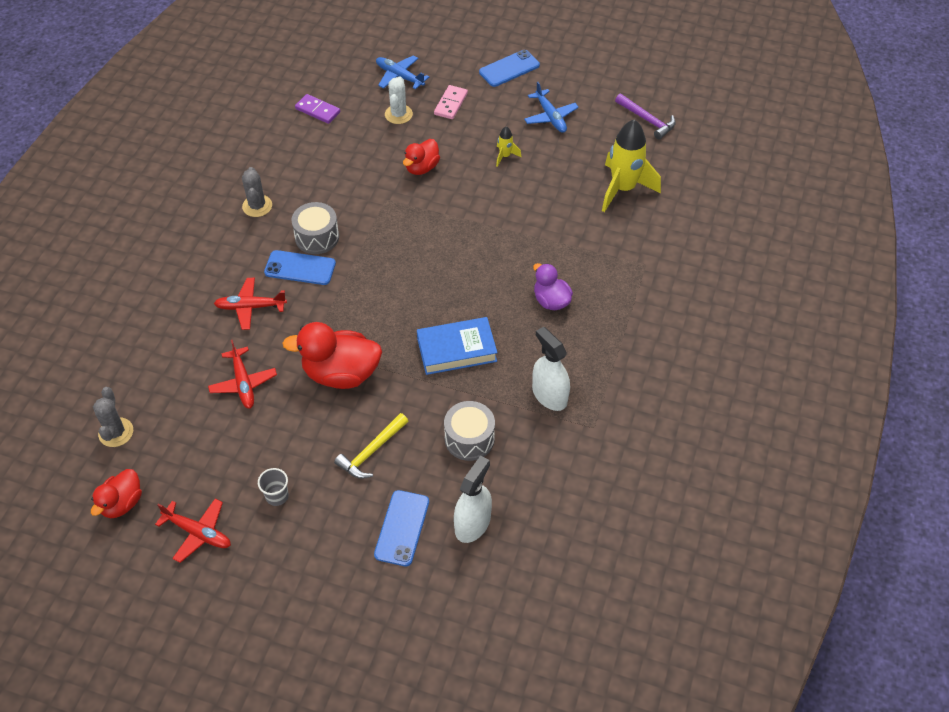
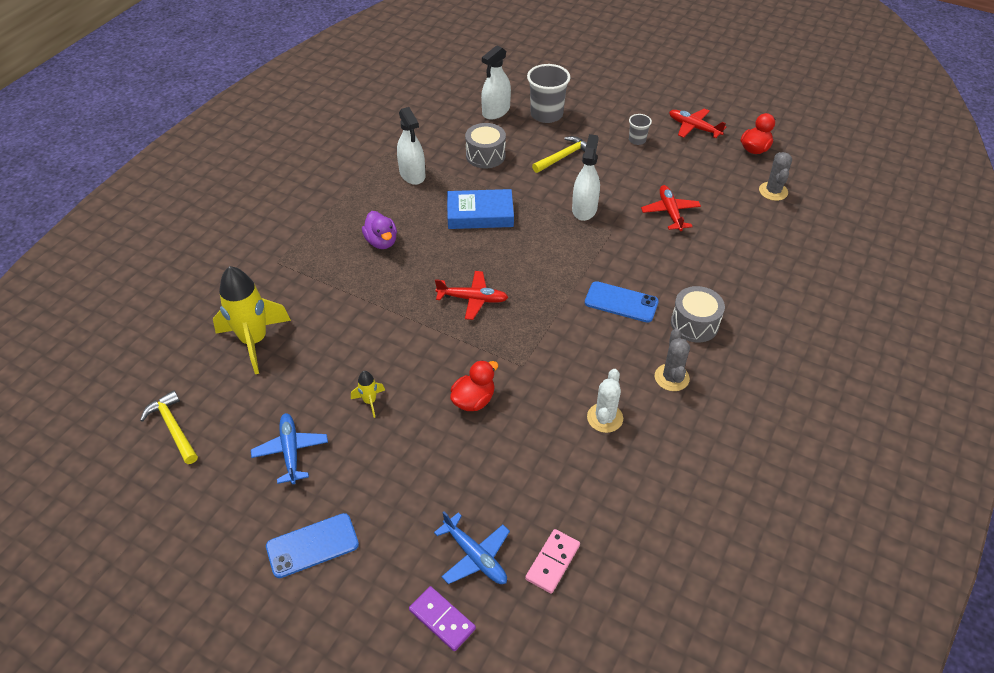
camera: 170 degrees left, 5 degrees down
red plane [214,278,287,330] -> red plane moved to [435,271,508,320]
red duck [282,322,382,389] -> white spray bottle [572,134,600,221]
grey drum [291,202,339,254] -> grey drum moved to [671,286,725,342]
purple domino [295,94,340,124] -> purple domino moved to [409,586,476,651]
blue phone [374,490,429,566] -> grey cup [527,64,571,123]
white cactus [385,76,413,124] -> white cactus moved to [587,369,623,433]
pink domino [434,85,468,119] -> pink domino moved to [525,529,580,594]
purple hammer [615,94,676,140] -> yellow hammer [140,390,198,464]

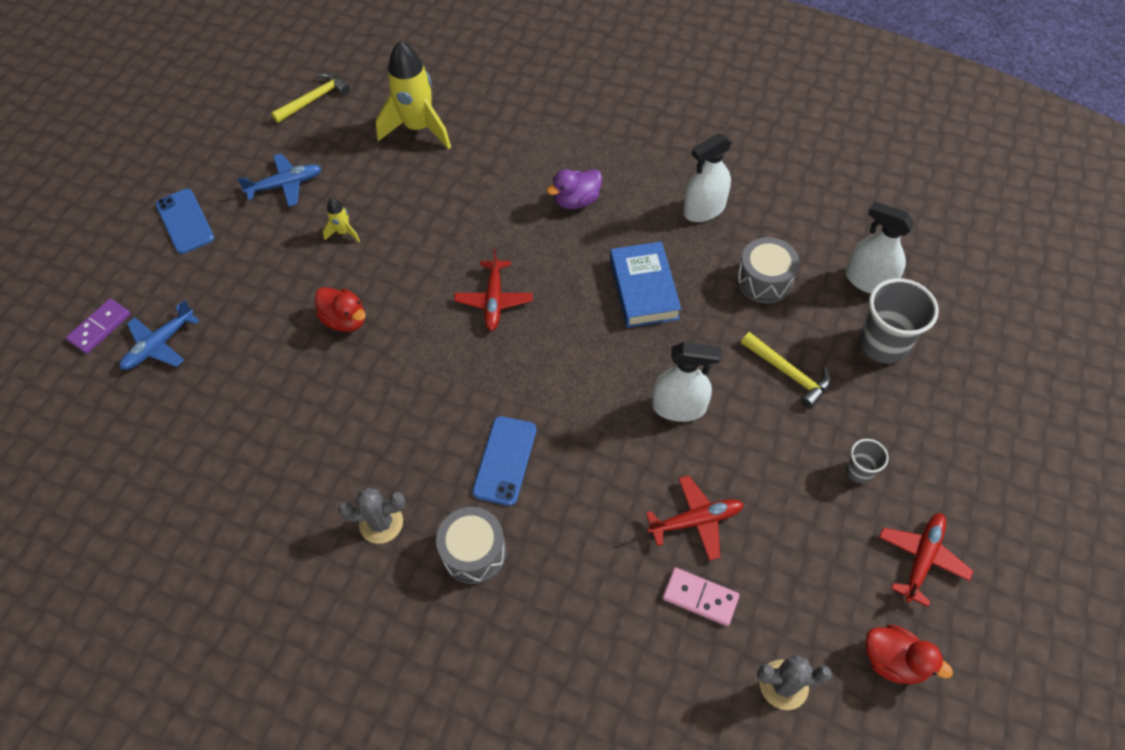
camera: 85 degrees right, 10 degrees up
pink domino [525,529,580,594] -> pink domino moved to [663,568,739,626]
white cactus [587,369,623,433] -> none

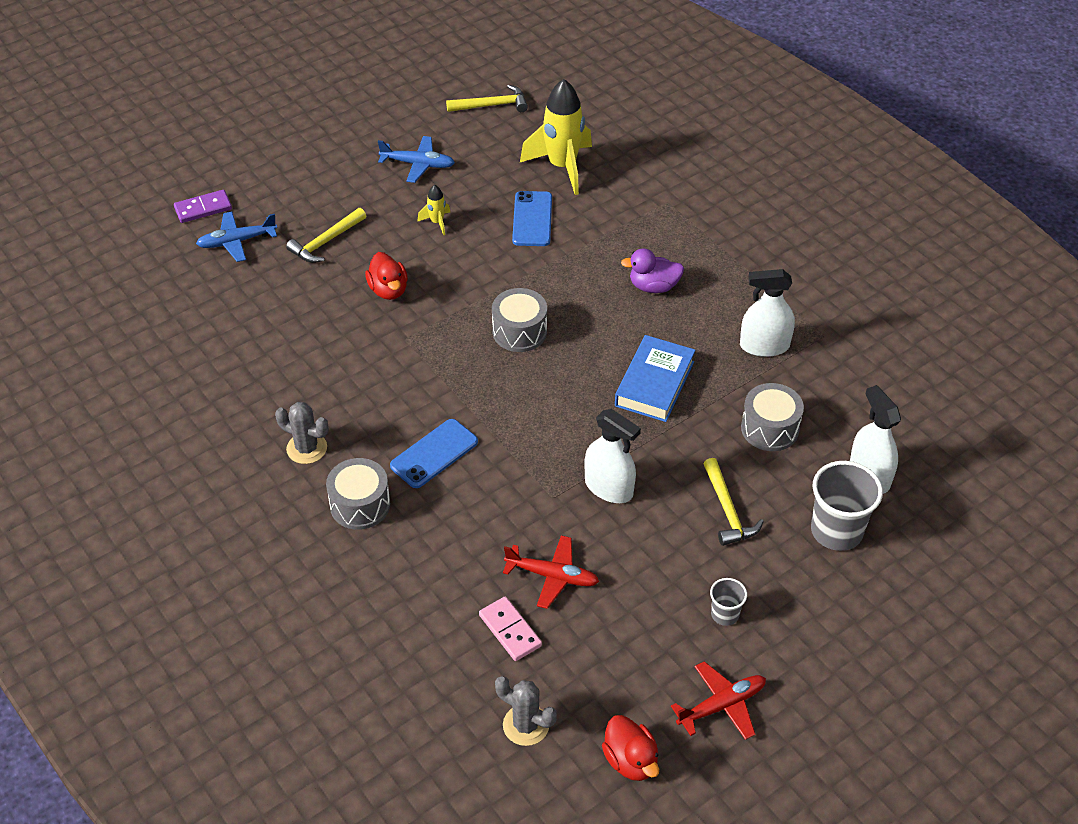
camera: 30 degrees right, 10 degrees down
blue phone [155,189,214,254] -> blue phone moved to [512,191,552,246]
red plane [454,248,533,331] -> grey drum [492,288,547,352]
none -> yellow hammer [286,208,366,263]

